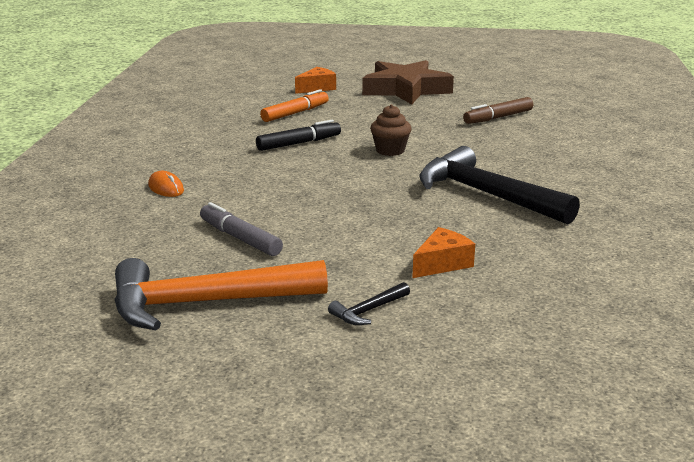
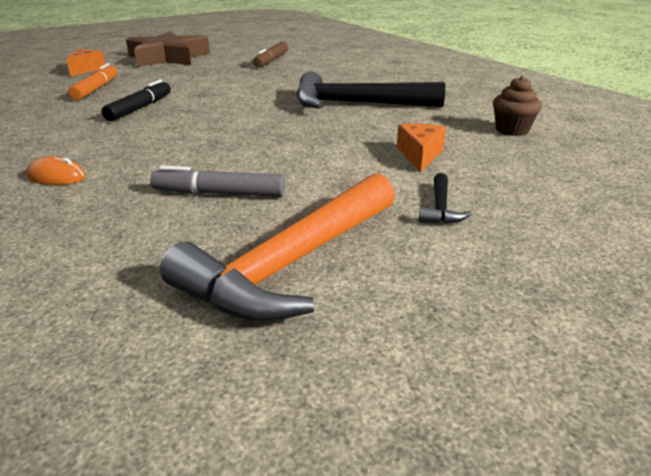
camera: 40 degrees left, 5 degrees up
brown cupcake [370,105,412,156] -> brown cupcake moved to [493,76,542,136]

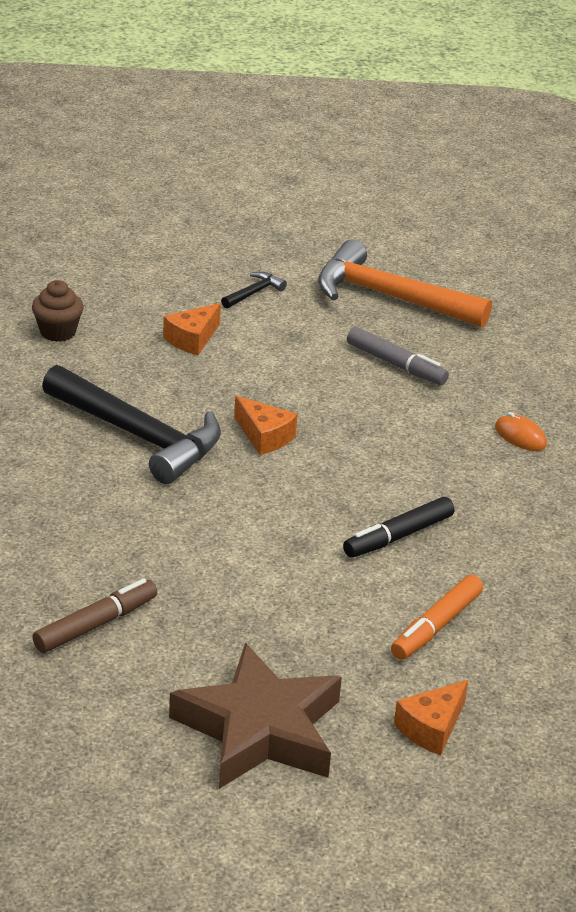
camera: 150 degrees left, 5 degrees up
orange hammer [160,173,395,322] -> orange hammer turned 135 degrees counterclockwise [318,239,492,328]
none -> orange cheese [234,396,298,455]

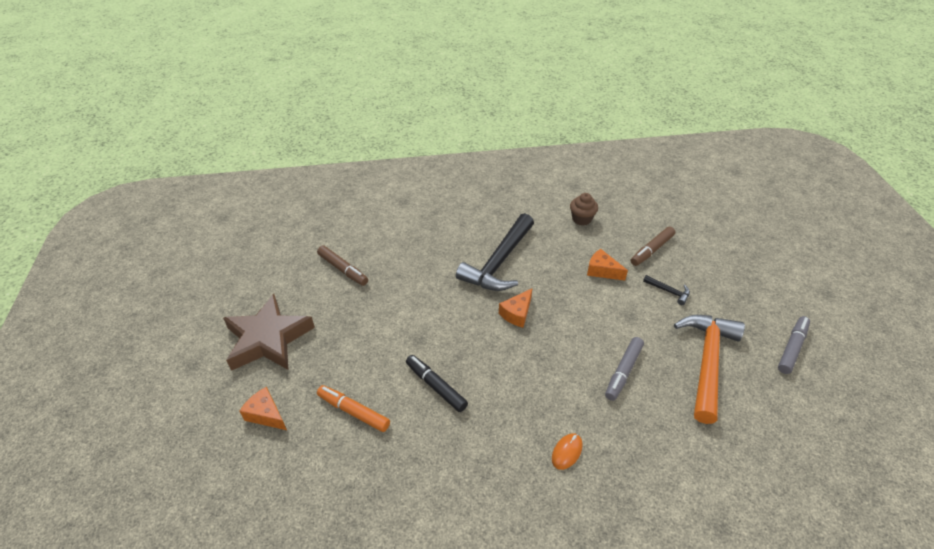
camera: 85 degrees right, 10 degrees up
none -> brown marker [631,227,675,266]
none -> grey marker [778,316,810,374]

